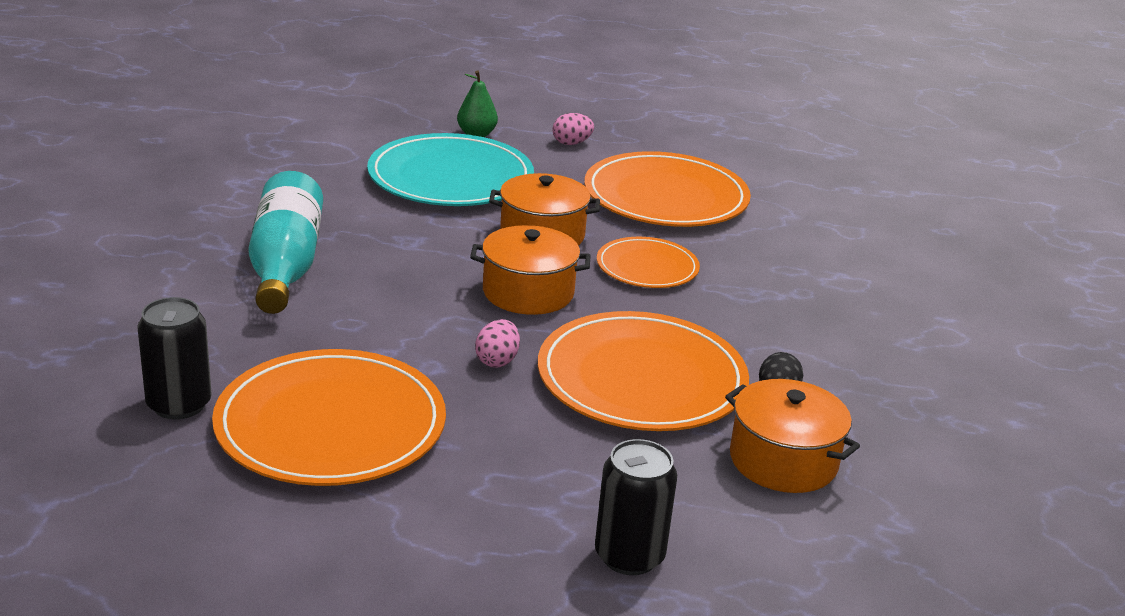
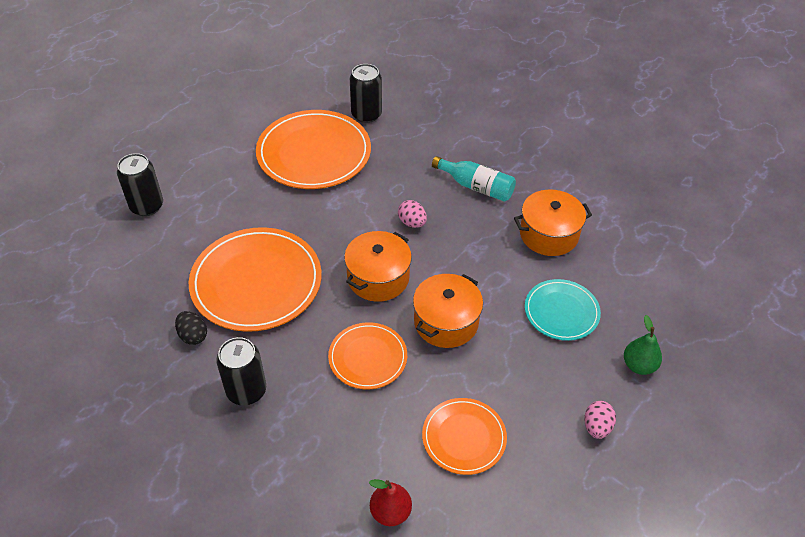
camera: 125 degrees right, 20 degrees up
turquoise bottle [248,171,323,314] -> turquoise bottle [432,156,516,202], size x0.65
turquoise plate [367,133,534,206] -> turquoise plate [525,279,601,341], size x0.56
pink egg [475,319,520,368] -> pink egg moved to [398,200,427,228]
orange plate [584,151,751,227] -> orange plate [422,398,507,475], size x0.56
orange pot [725,379,860,493] -> orange pot moved to [514,189,592,256]
none -> black can [216,337,266,406]
none -> red pear [369,479,412,526]

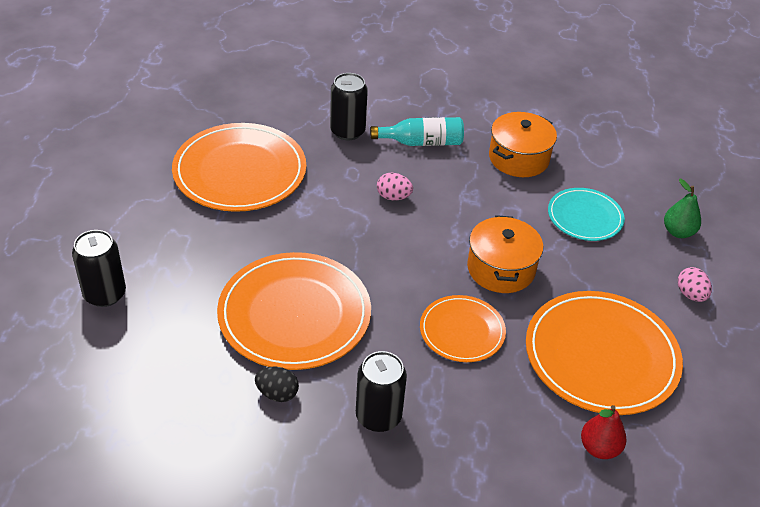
camera: 35 degrees left, 5 degrees down
orange pot [344,231,412,302] -> none
black can [350,64,382,123] -> black can moved to [330,73,368,140]
orange plate [422,398,507,475] -> orange plate [526,291,683,415], size x1.78

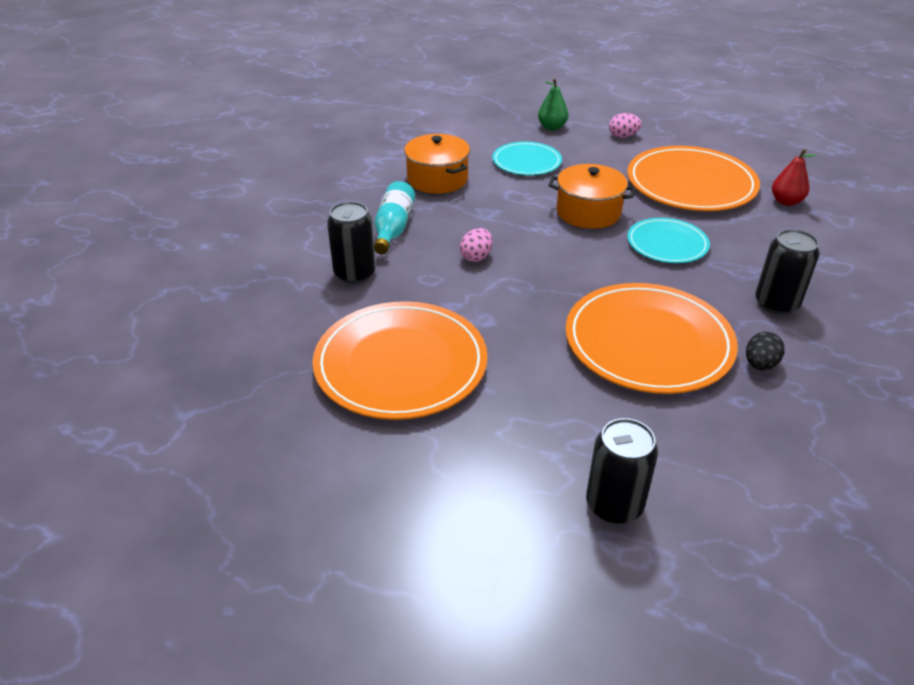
camera: 75 degrees left, 5 degrees down
orange plate [420,295,506,362] -> turquoise plate [627,218,710,263]

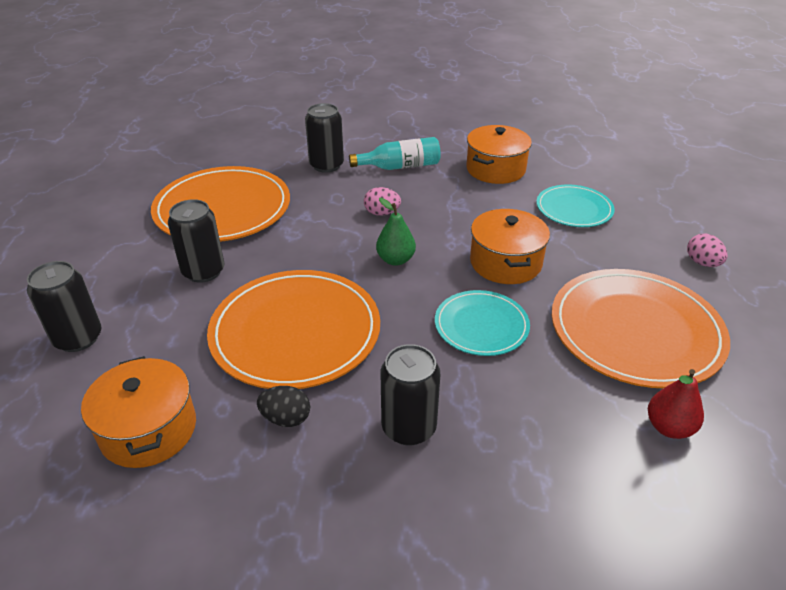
camera: 70 degrees right, 0 degrees up
green pear [538,78,568,130] -> green pear moved to [376,198,416,266]
none -> orange pot [81,356,196,468]
none -> black can [168,199,224,283]

